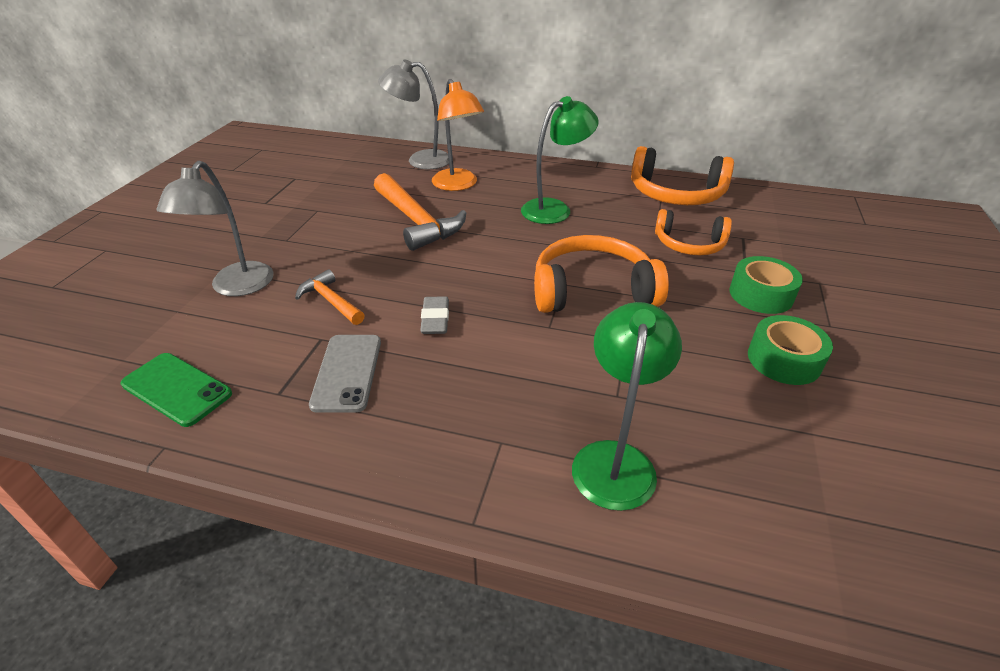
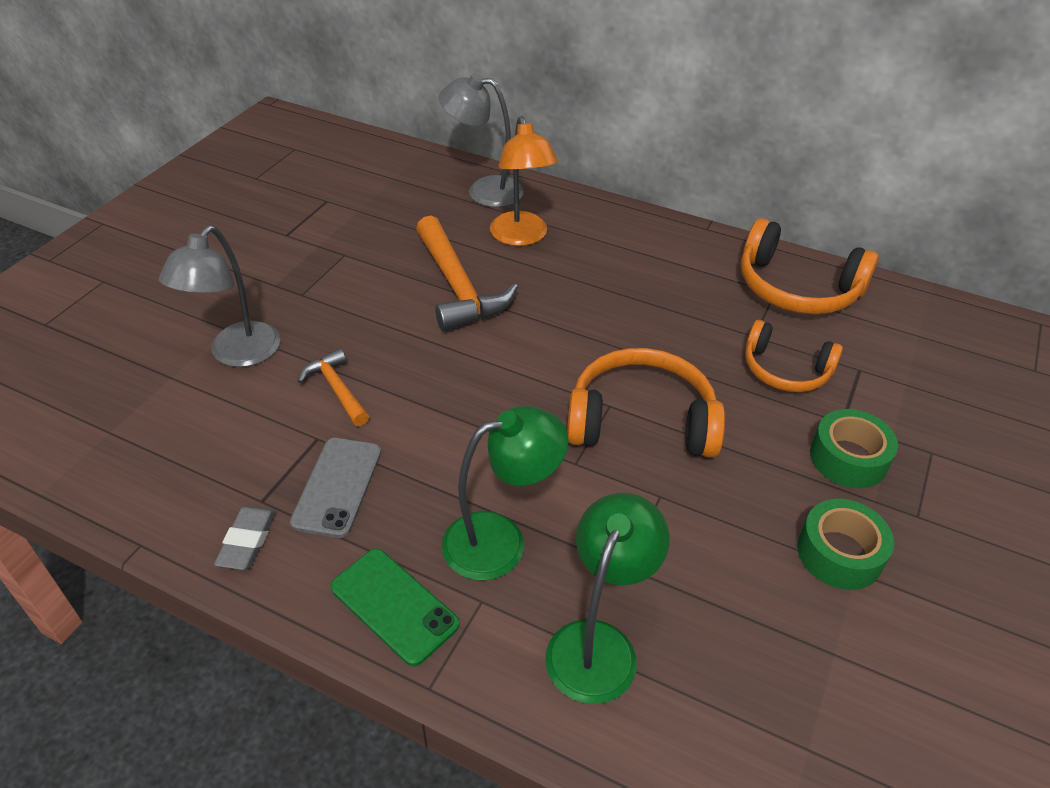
camera: 10 degrees right, 5 degrees up
green phone [121,353,232,427] -> green phone moved to [331,549,460,666]
grey eraser [420,296,449,334] -> grey eraser moved to [214,506,276,570]
green lamp [521,96,599,224] -> green lamp moved to [442,406,569,581]

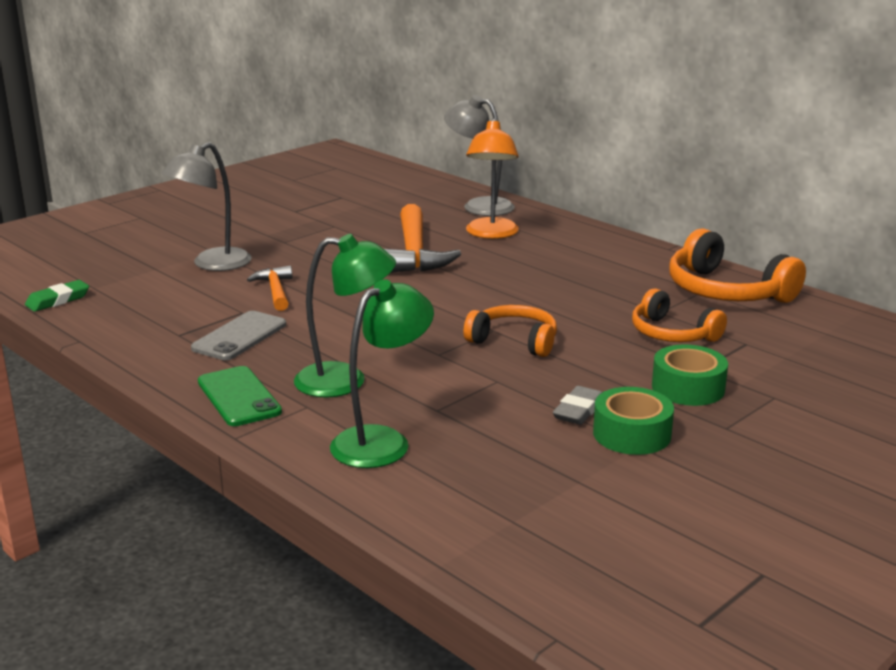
camera: 20 degrees right, 20 degrees down
grey eraser [214,506,276,570] -> grey eraser moved to [553,386,602,425]
orange headphones [567,348,725,458] -> orange headphones [463,305,557,357], size x0.65
none -> green eraser [25,280,89,312]

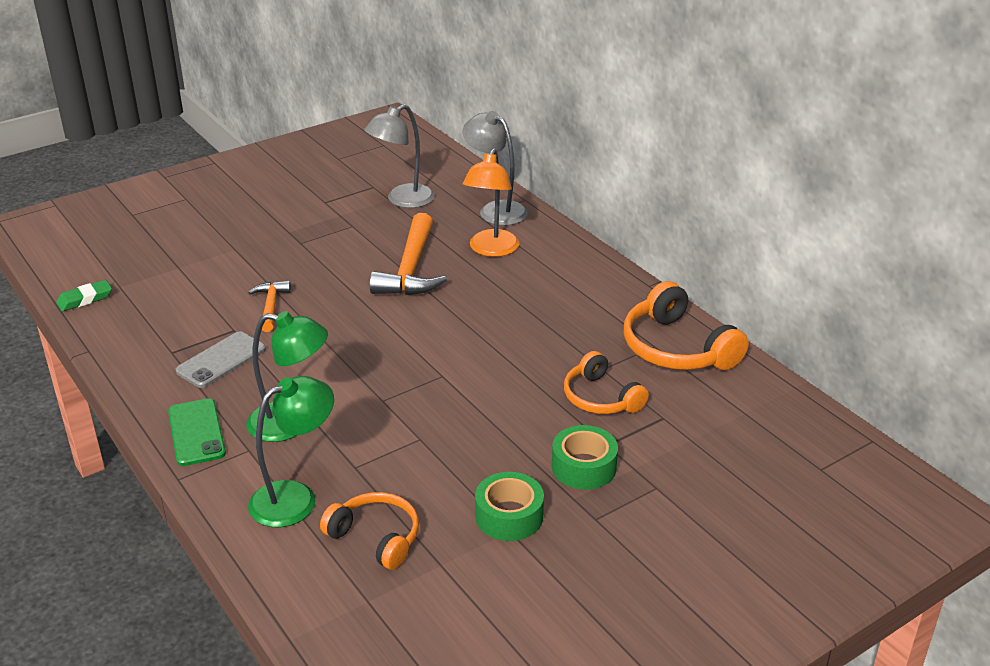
camera: 10 degrees right, 10 degrees up
grey lamp [162,142,252,271] -> grey lamp moved to [364,104,435,208]
orange headphones [463,305,557,357] -> orange headphones moved to [320,492,419,570]
grey eraser [553,386,602,425] -> none

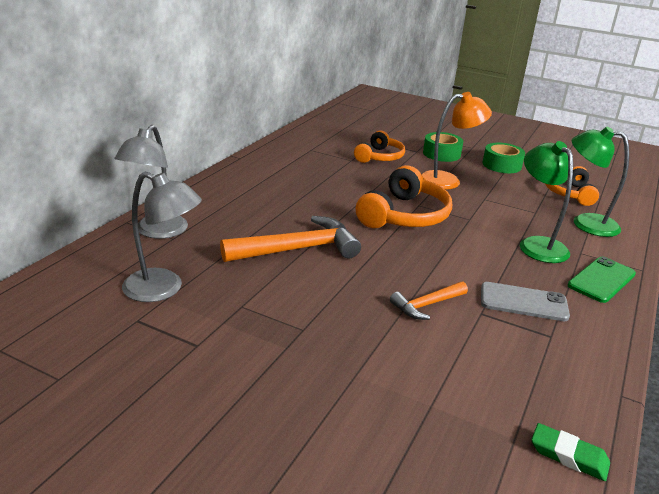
camera: 120 degrees left, 5 degrees down
orange lamp [463,148,519,257] -> orange lamp moved to [421,92,492,190]
orange headphones [624,281,749,370] -> orange headphones moved to [356,165,452,228]

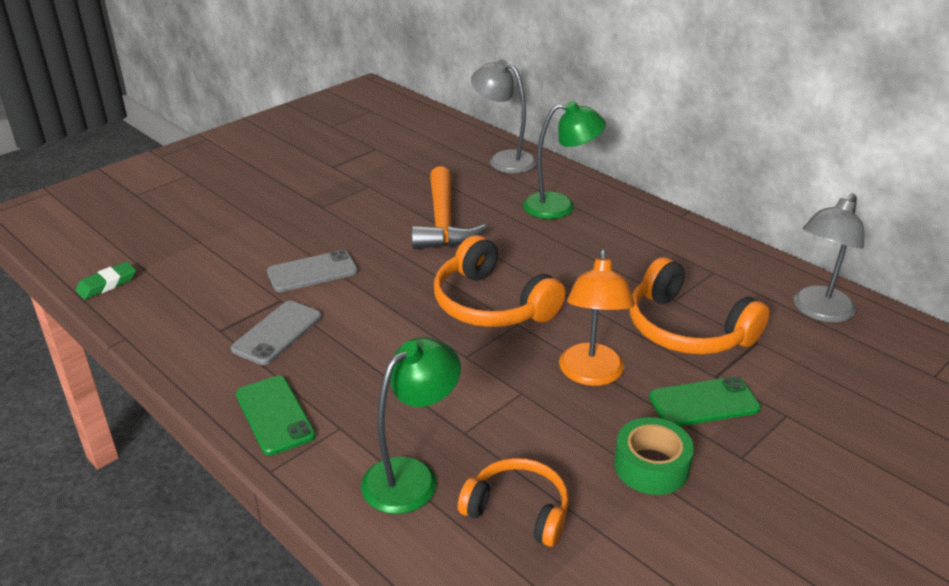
camera: 110 degrees right, 5 degrees up
grey lamp [122,172,202,302] -> grey lamp moved to [794,194,864,323]
orange headphones [354,130,405,163] -> orange headphones [630,257,770,355], size x1.54
orange hammer [390,281,468,320] -> grey phone [267,250,358,292]
green tape [423,132,463,162] -> green phone [649,377,761,426]
green lamp [520,141,573,263] -> green lamp moved to [523,101,606,219]

